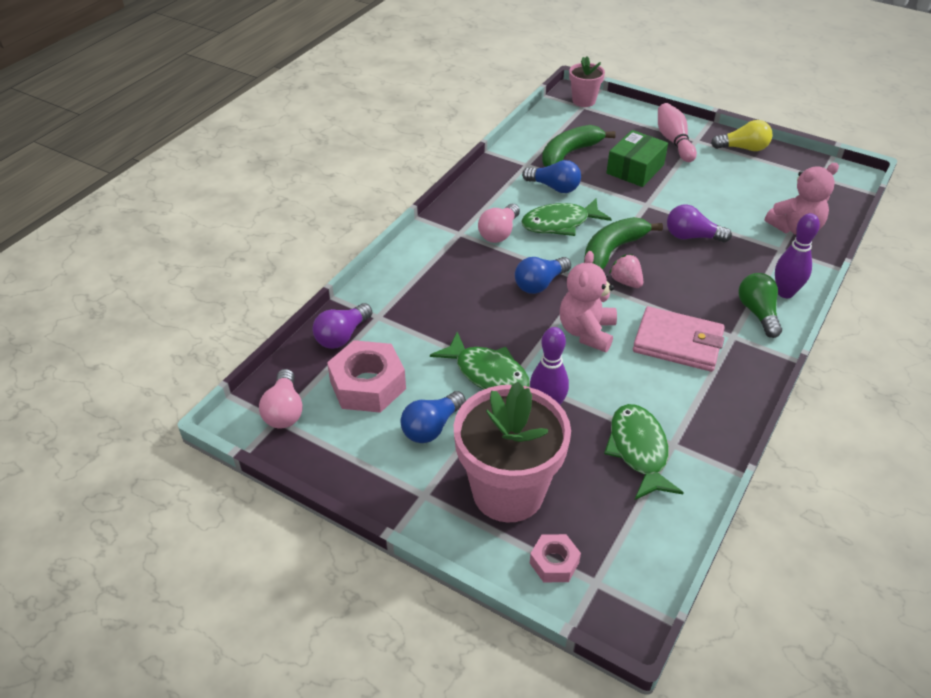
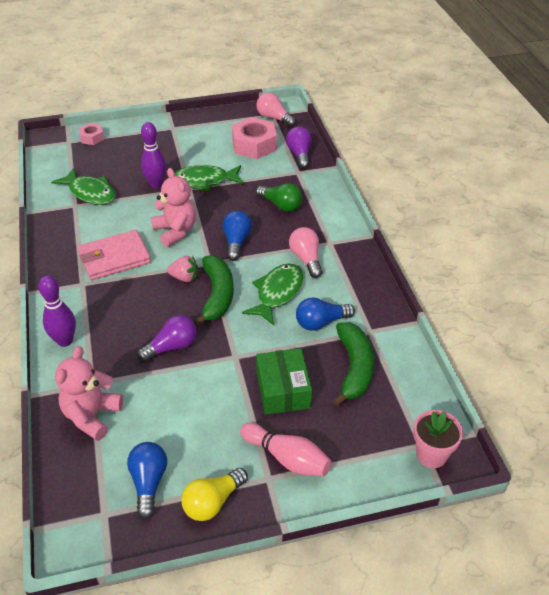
camera: 135 degrees right, 0 degrees up
blue light bulb [400,391,466,443] -> blue light bulb moved to [127,442,167,519]
pink flower pot [454,381,571,523] -> none
green light bulb [739,273,782,338] -> green light bulb moved to [256,183,302,212]

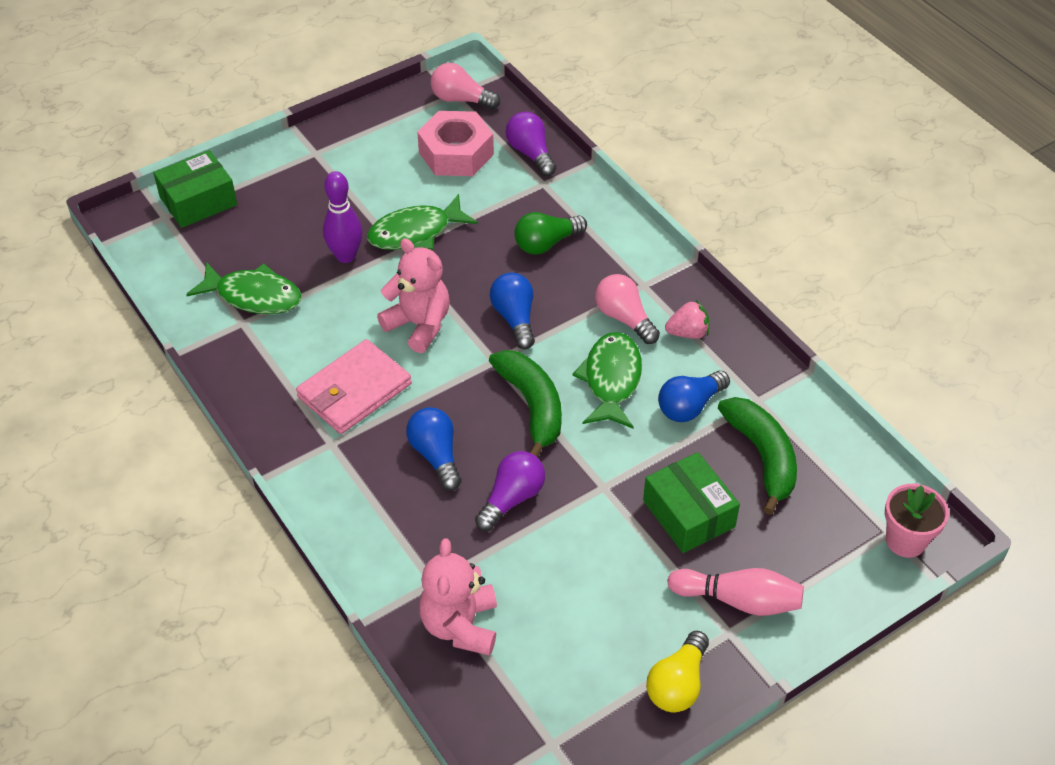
camera: 20 degrees left, 5 degrees up
purple bowling pin [38,276,76,347] -> none
pink nut [79,123,104,145] -> green box [153,150,237,228]
blue light bulb [127,442,167,519] -> blue light bulb moved to [406,407,461,491]
pink strawberry [167,256,198,282] -> pink strawberry moved to [665,300,709,339]
green light bulb [256,183,302,212] -> green light bulb turned 135 degrees clockwise [514,212,587,255]

